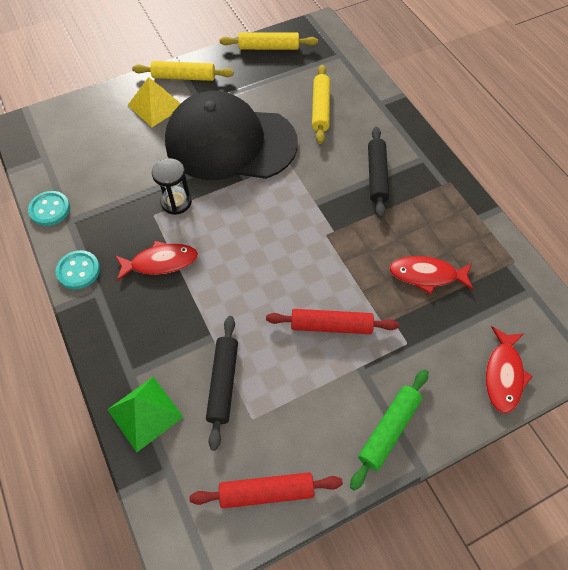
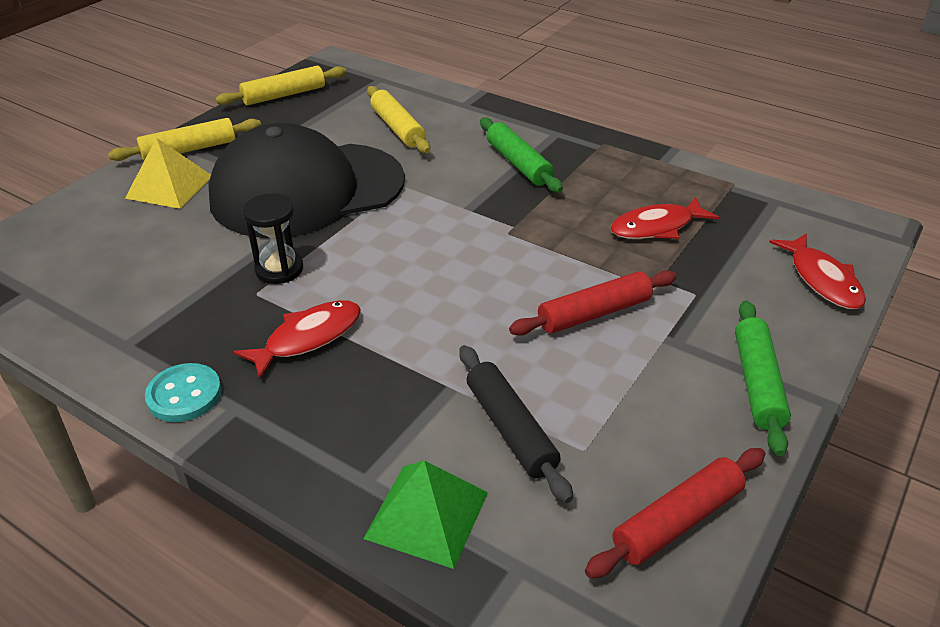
camera: 30 degrees left, 20 degrees down
turquoise button [28,191,70,226] -> none
black rolling pin [368,127,389,218] -> green rolling pin [480,117,563,193]

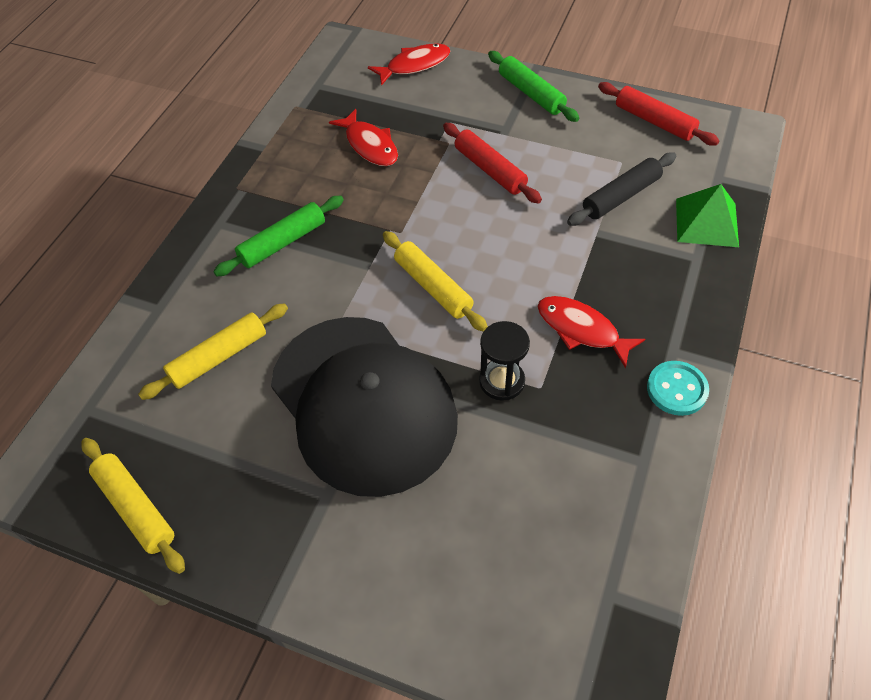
camera: 100 degrees left, 15 degrees up
yellow rolling pin [108,118,261,161] -> yellow rolling pin moved to [383,231,488,332]
yellow pyramid [125,138,211,209] -> none
green rolling pin [735,300,791,456] -> green rolling pin turned 60 degrees clockwise [488,51,579,122]

